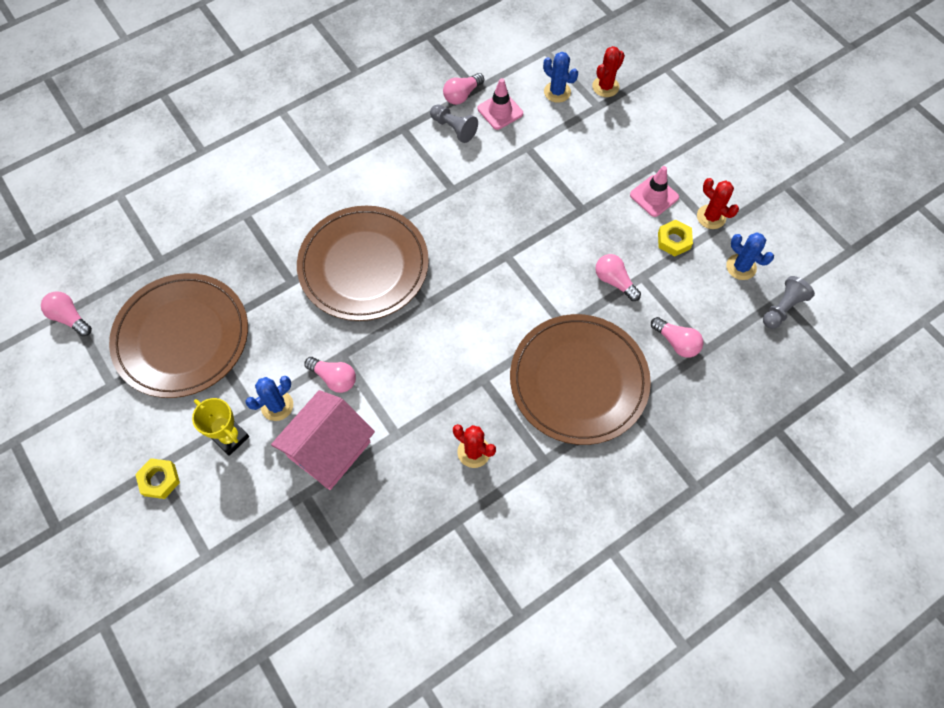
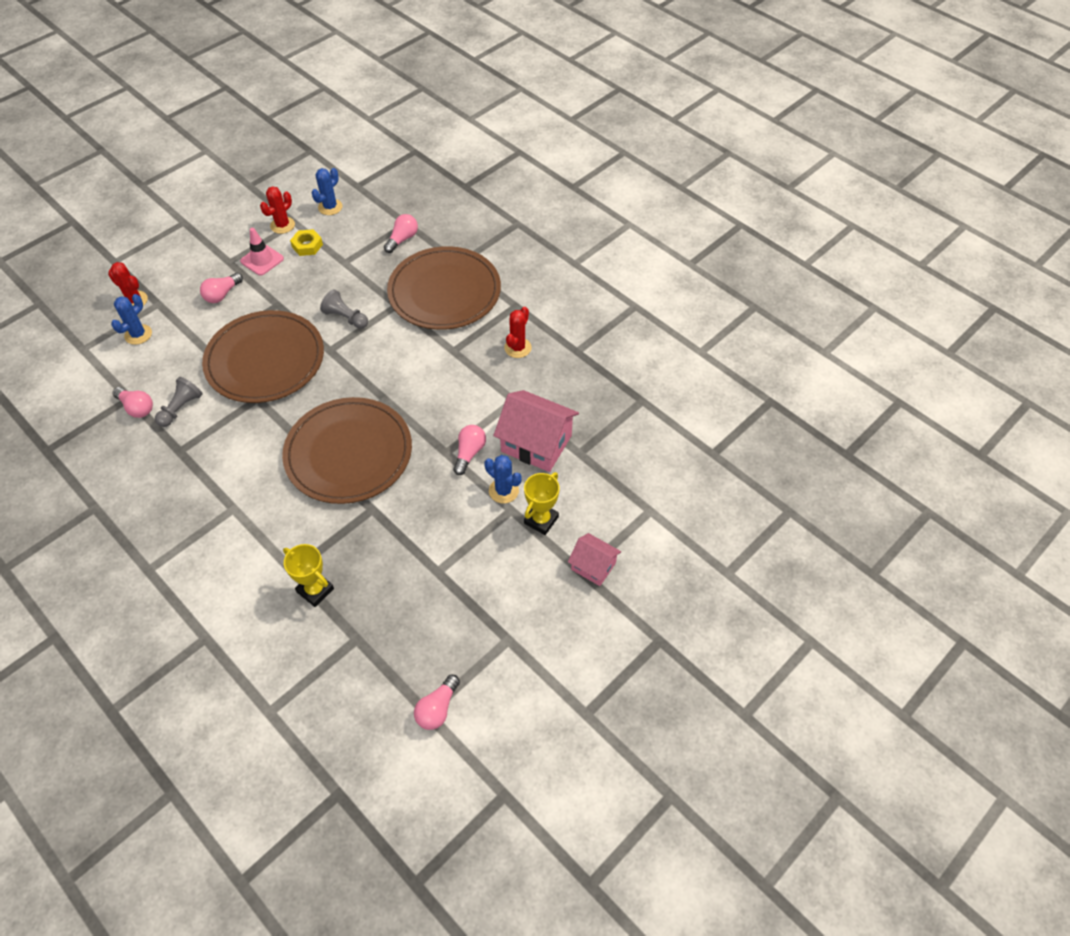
camera: 100 degrees left, 10 degrees down
brown plate [109,273,248,398] -> brown plate moved to [202,310,324,403]
yellow nut [135,458,180,499] -> pink house [568,533,621,586]
pink traffic cone [478,78,523,130] -> none
pink light bulb [595,254,641,301] -> pink light bulb moved to [200,273,243,303]
grey pawn [763,276,815,329] -> grey pawn moved to [320,289,368,329]
none -> yellow trophy [283,544,334,607]

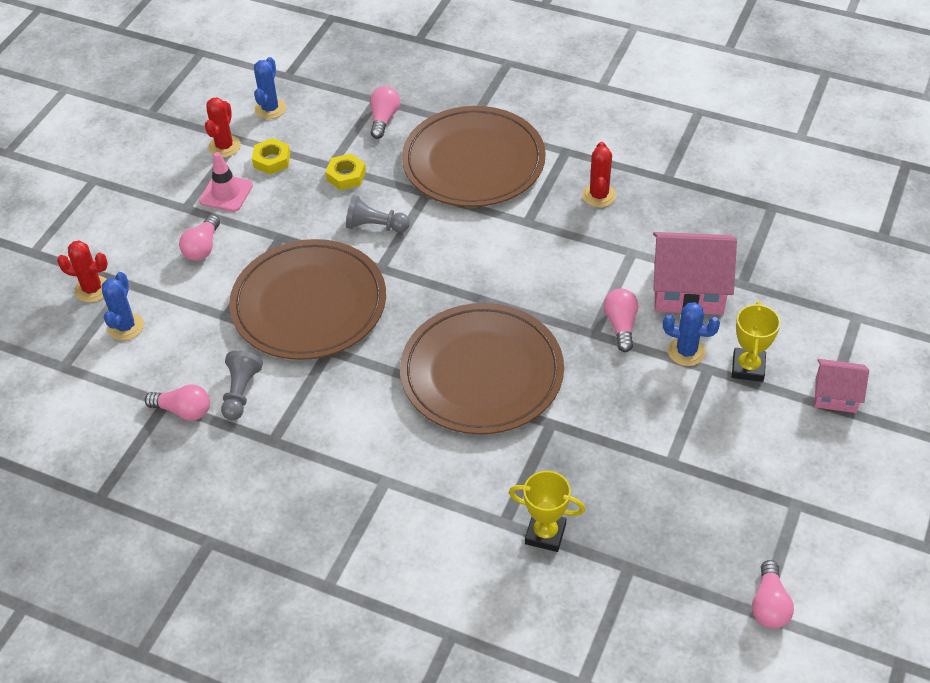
camera: 20 degrees left, 5 degrees down
none -> yellow nut [325,154,366,190]

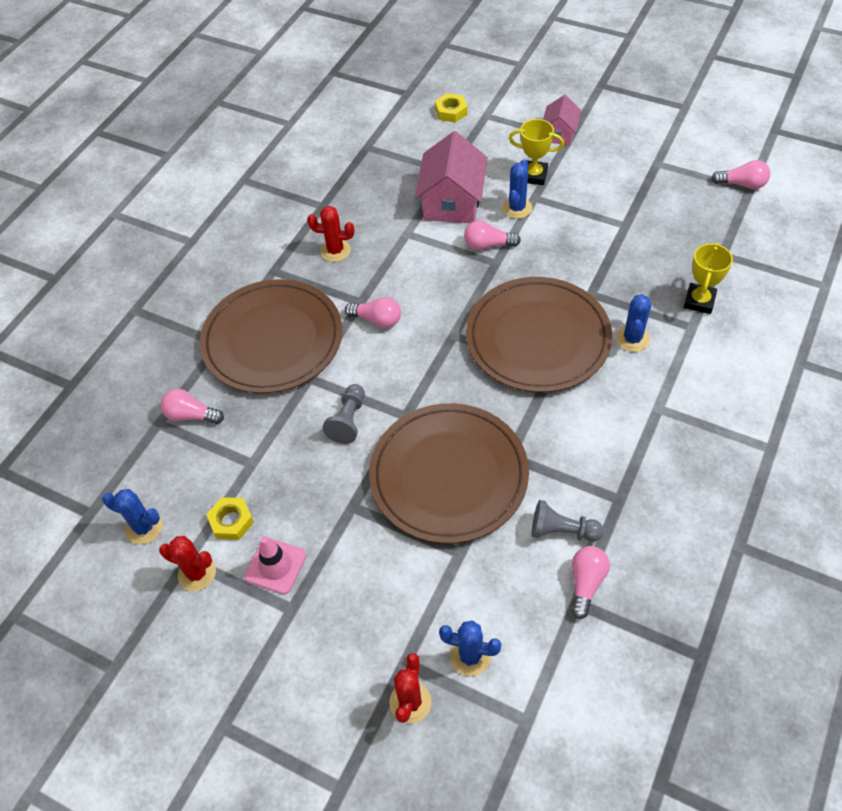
camera: 85 degrees left, 5 degrees up
pink light bulb [179,215,220,261] -> pink light bulb moved to [345,297,401,328]
yellow nut [325,154,366,190] -> yellow nut moved to [435,93,468,123]
none -> blue cactus [616,294,651,352]

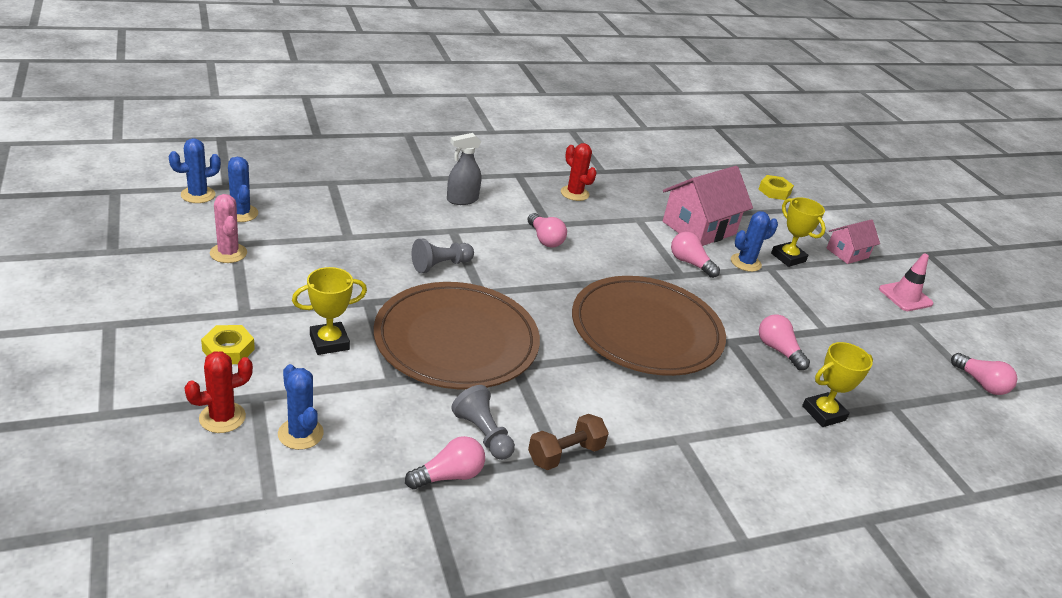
camera: 35 degrees right, 20 degrees down
red cactus [159,536,216,591] -> pink cactus [210,194,247,263]
pink light bulb [160,389,224,424] -> pink light bulb moved to [759,314,810,370]
brown plate [200,279,342,394] -> grey spray bottle [447,133,481,205]
yellow nut [206,497,254,540] -> yellow nut moved to [201,325,255,364]
pink traffic cone [244,536,306,594] -> pink traffic cone moved to [879,254,934,311]
blue cactus [616,294,651,352] -> blue cactus moved to [169,138,221,203]
none -> yellow trophy [292,267,367,355]
none -> brown dumbbell [528,414,609,470]

